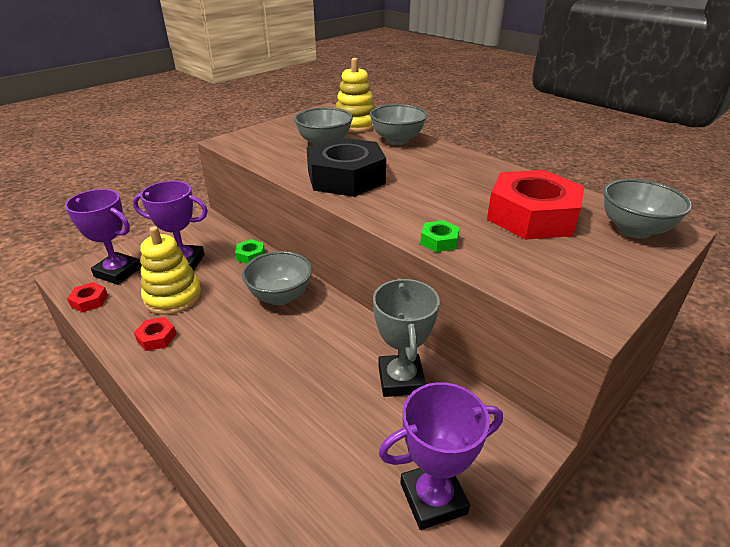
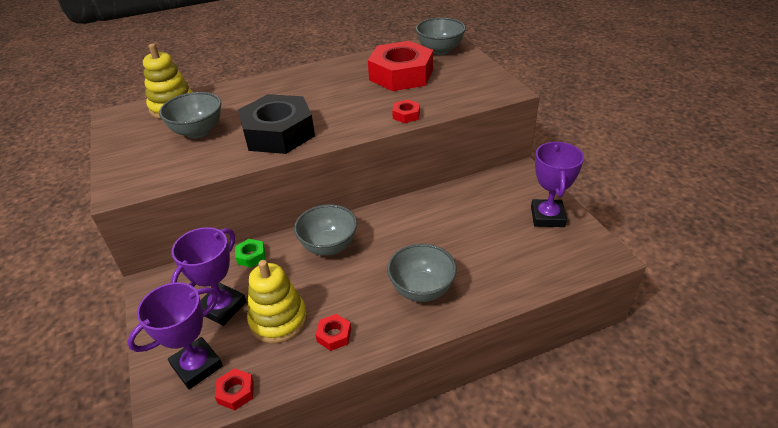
camera: 65 degrees left, 5 degrees up
grey bowl [370,104,427,145] -> grey bowl moved to [387,244,457,302]
grey trophy [373,278,440,397] -> none
green nut [420,220,460,252] -> red nut [392,100,420,123]

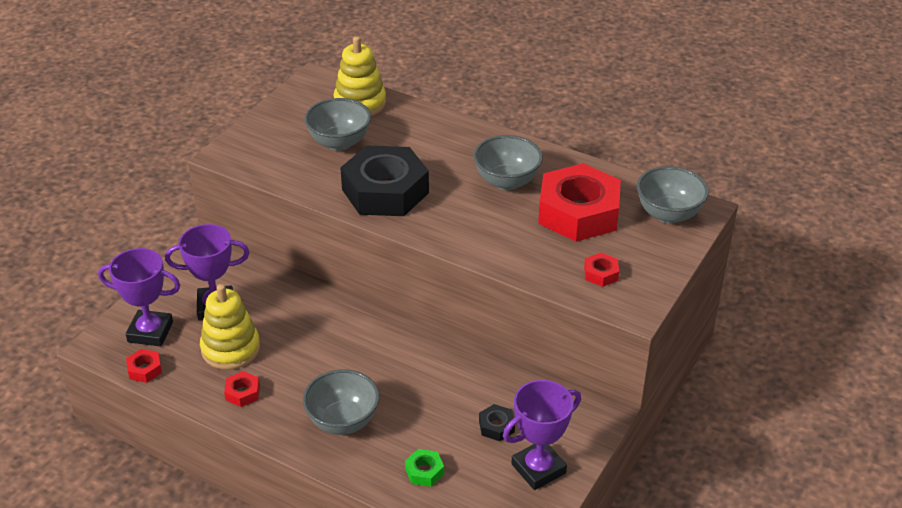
camera: 50 degrees right, 0 degrees up
green nut [235,239,265,268] -> green nut moved to [405,449,444,487]
grey bowl [294,204,357,256] -> grey bowl moved to [473,135,543,190]
red nut [392,100,420,123] -> red nut moved to [584,252,619,287]
none -> black nut [479,404,515,441]

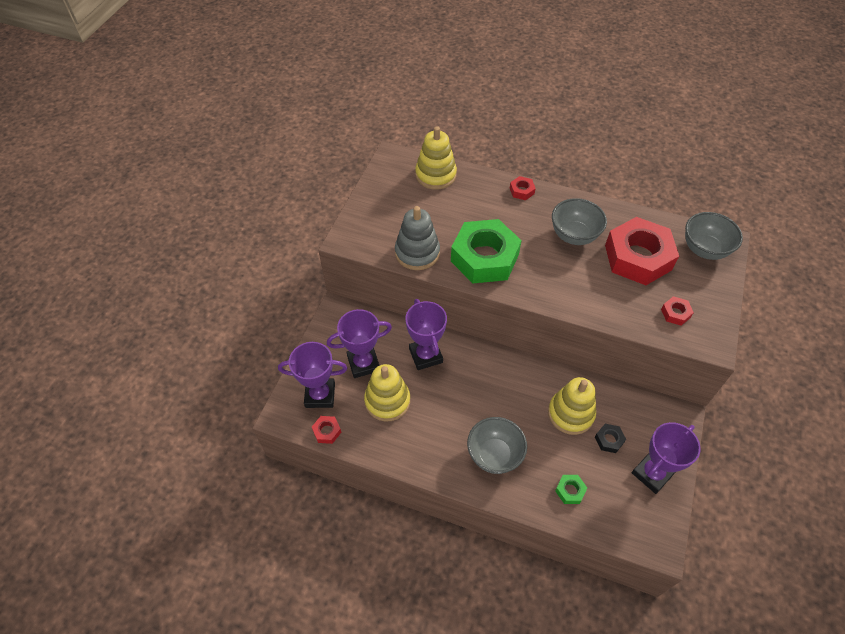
camera: 10 degrees left, 15 degrees up
red nut [224,371,260,407] -> red nut moved to [510,176,536,200]
grey bowl [304,98,371,151] -> none
black nut [340,146,429,216] -> green nut [451,219,522,283]
none -> grey stacking toy [395,206,440,270]
none -> purple trophy [406,299,447,370]
none -> yellow stacking toy [548,377,596,435]

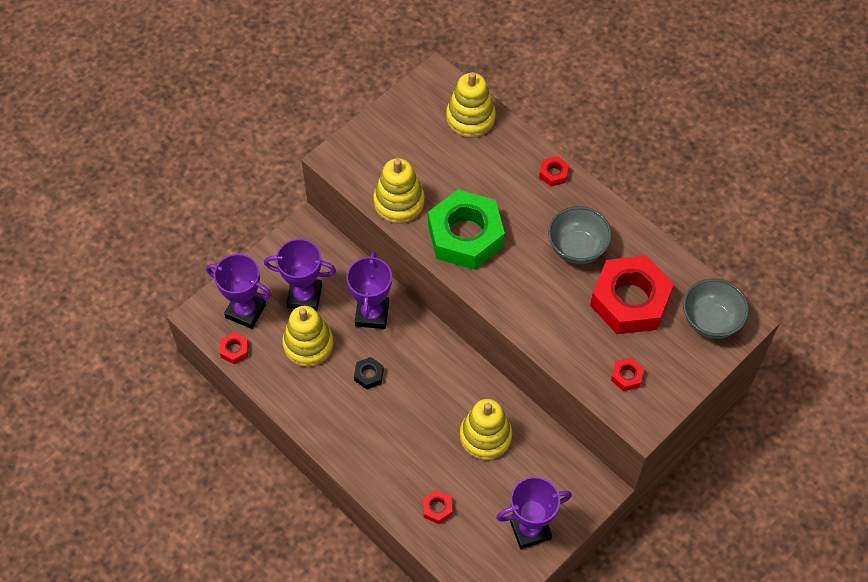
camera: 25 degrees right, 5 degrees up
grey stacking toy [395,206,440,270] -> yellow stacking toy [373,158,425,224]
grey bowl [467,417,527,474] -> none
green nut [555,475,587,504] -> red nut [422,490,452,524]
black nut [595,424,626,453] -> black nut moved to [354,357,384,389]

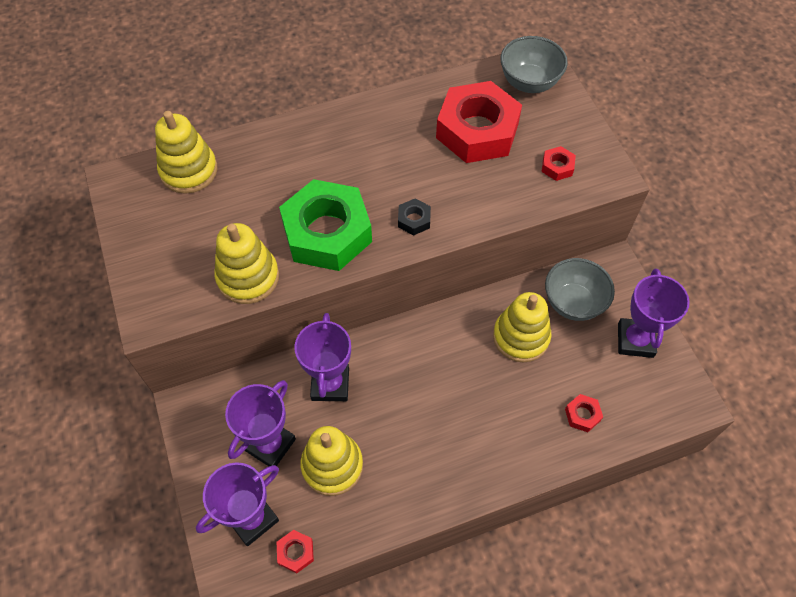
camera: 65 degrees left, 0 degrees up
purple trophy [346,251,392,329] -> purple trophy turned 60 degrees clockwise [294,313,351,401]
black nut [354,357,384,389] -> black nut moved to [398,198,431,236]
red nut [539,156,569,186] -> none
grey bowl [548,206,612,264] -> grey bowl moved to [545,258,615,321]

